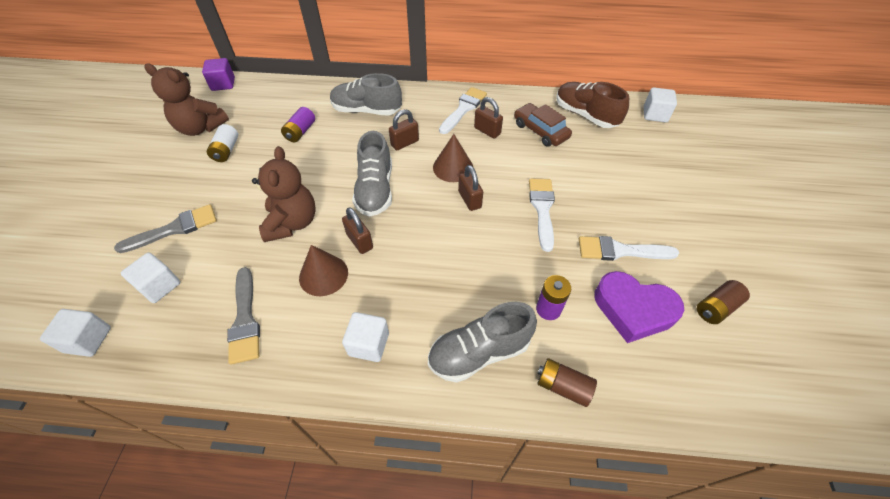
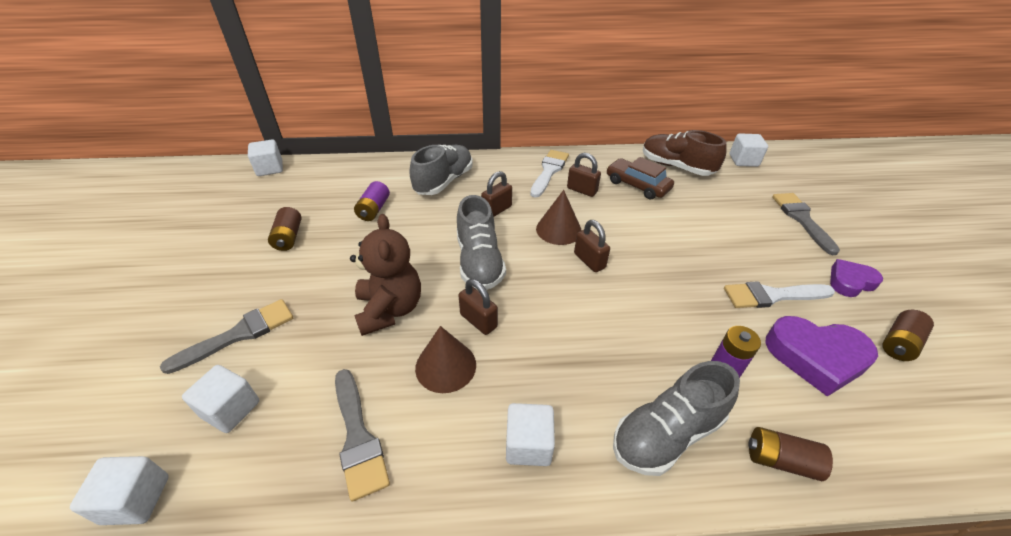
camera: 10 degrees left, 10 degrees down
brown teddy bear [144,63,229,136] -> none
purple cube [202,58,235,91] -> white cube [248,139,283,176]
white battery [207,124,238,162] -> brown battery [268,207,301,251]
grey shoe [330,73,402,116] -> grey shoe turned 120 degrees clockwise [409,145,473,195]
white brush [529,179,555,252] -> none
none -> grey brush [772,193,840,255]
none -> purple heart [830,259,883,297]

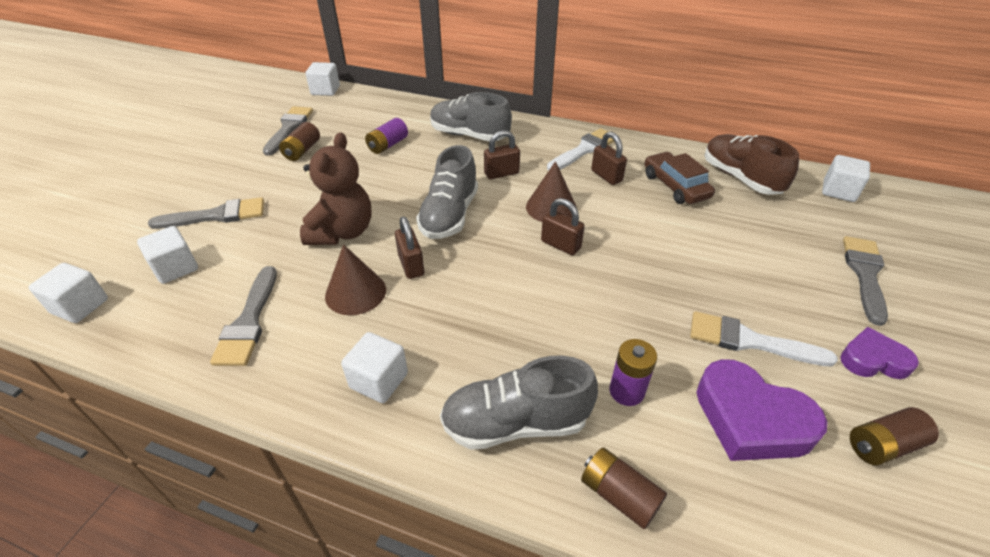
camera: 25 degrees right, 0 degrees up
grey shoe [409,145,473,195] -> grey shoe turned 120 degrees counterclockwise [430,92,512,141]
brown padlock [574,220,610,272] -> brown padlock turned 45 degrees counterclockwise [541,198,585,255]
none -> grey brush [263,106,313,156]

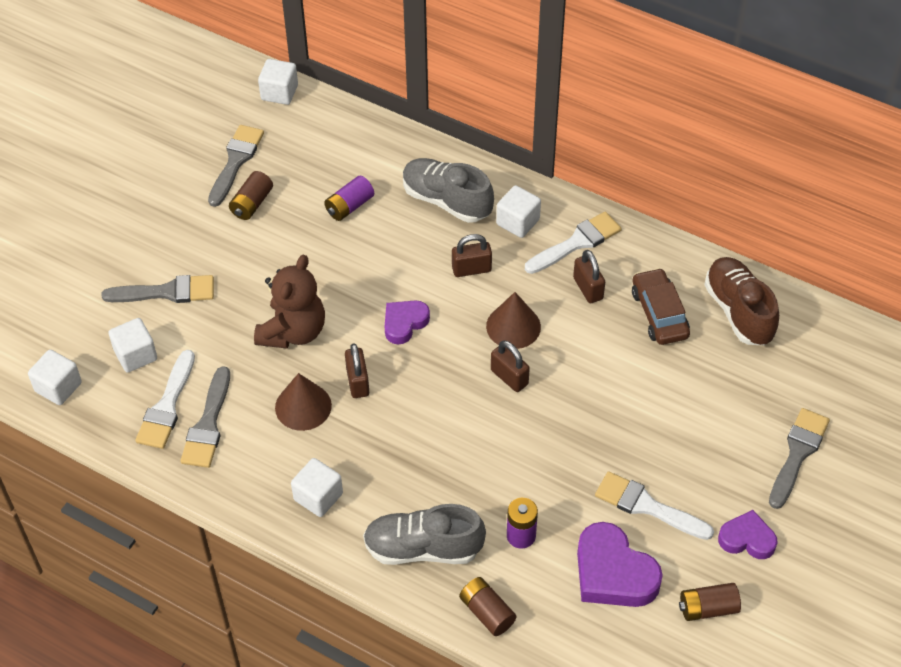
camera: 10 degrees right, 10 degrees up
grey shoe [416,145,478,239] -> purple heart [384,300,430,345]
white cube [822,155,870,202] -> white cube moved to [496,185,541,238]
none -> white brush [135,350,195,449]

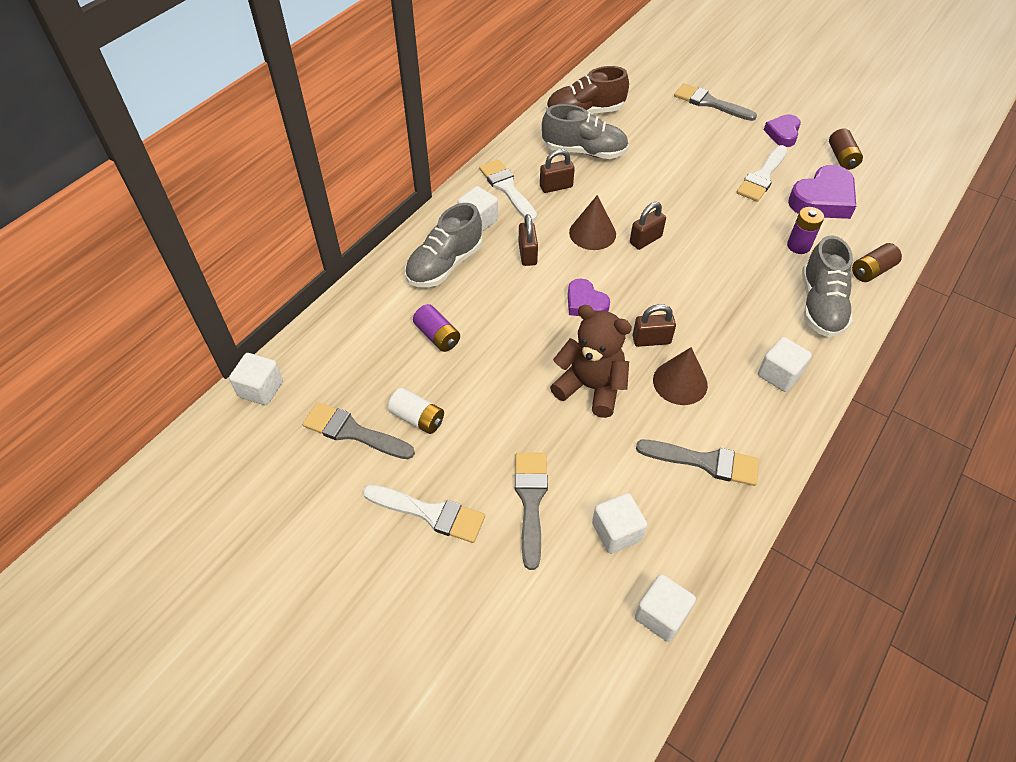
camera: 85 degrees left, 0 degrees up
white brush [135,350,195,449] -> white brush moved to [363,485,485,543]
brown battery [229,171,273,220] -> white battery [388,388,444,434]
brown car [632,268,690,345] -> grey shoe [542,104,629,159]

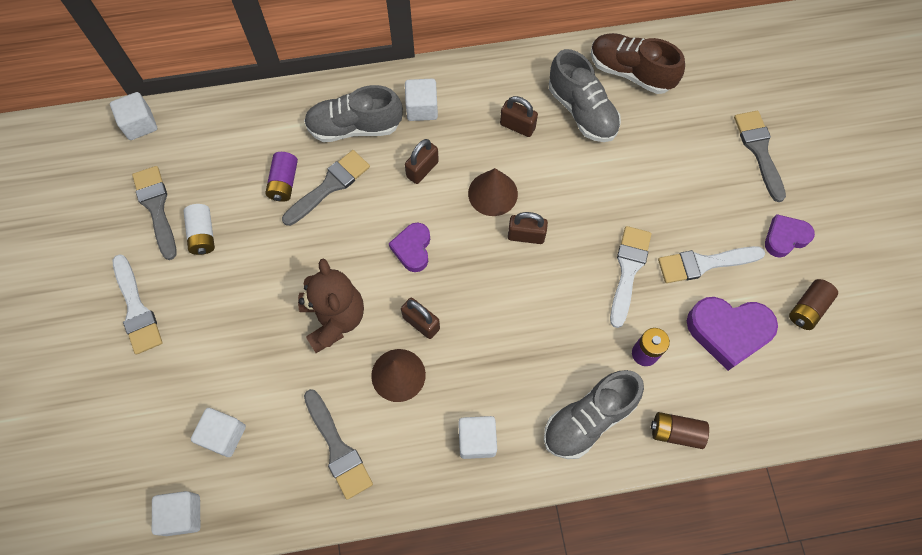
camera: 45 degrees right, 15 degrees up
white brush [479,159,537,222] -> white brush moved to [610,226,651,328]
grey brush [515,453,548,570] -> grey brush moved to [282,150,370,226]

